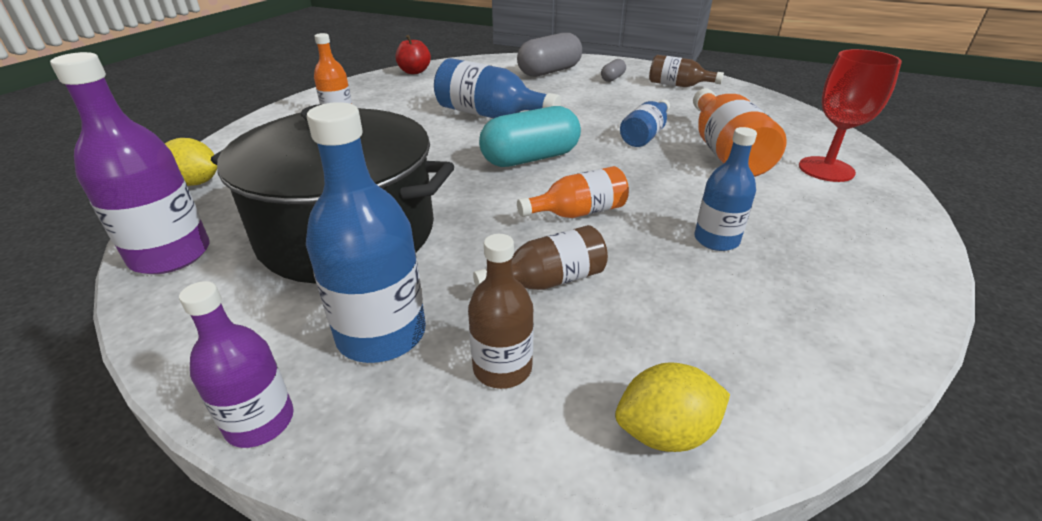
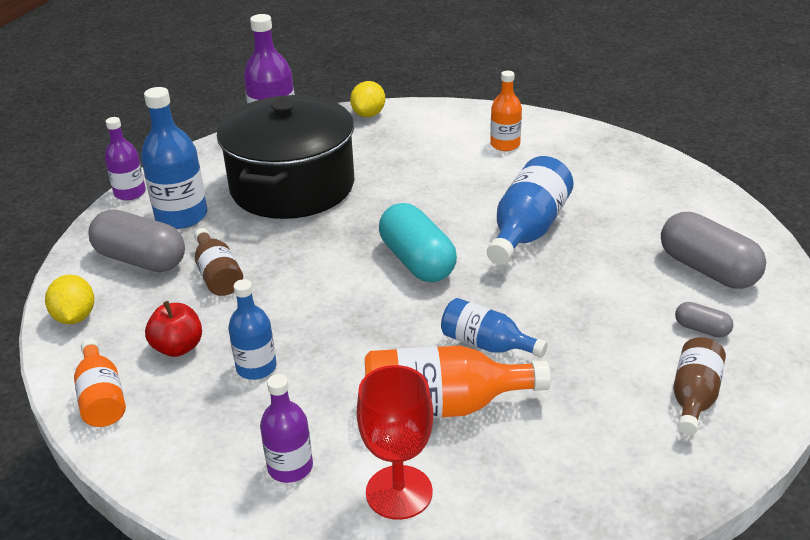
camera: 90 degrees right, 0 degrees up
red apple [396,35,431,74] -> red apple moved to [145,301,202,357]
brown bottle [468,234,534,389] -> grey capsule [88,210,185,272]
orange bottle [517,166,629,218] -> orange bottle moved to [74,338,126,427]
none -> purple bottle [260,374,313,483]

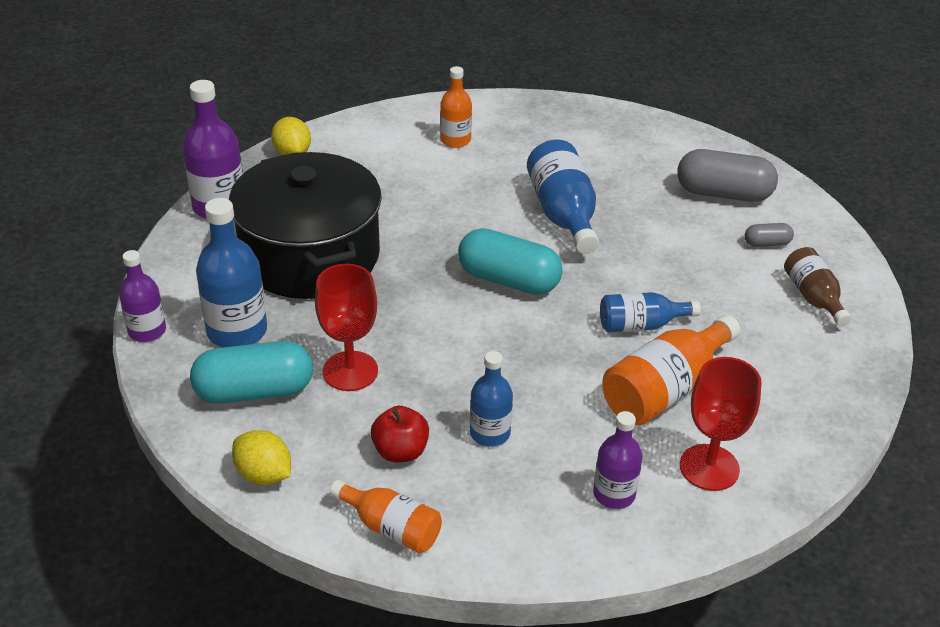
camera: 40 degrees left, 5 degrees up
grey capsule [88,210,185,272] -> turquoise capsule [190,341,313,404]
brown bottle [194,228,243,296] -> red goblet [315,264,378,391]

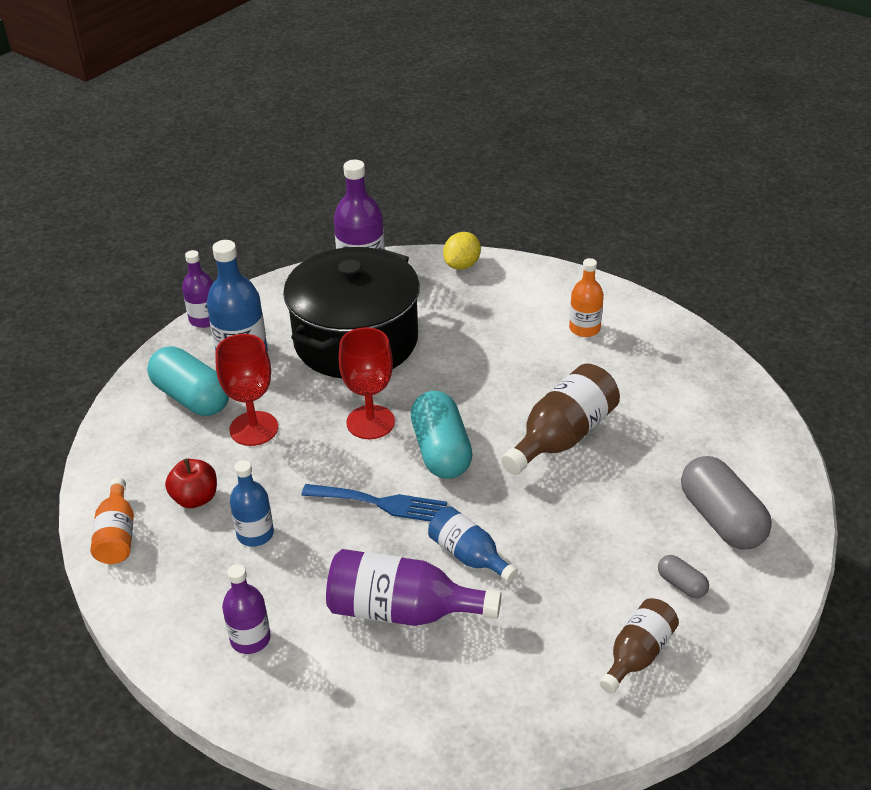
camera: 55 degrees right, 0 degrees up
yellow lemon [232,430,291,485] -> none
blue bottle [527,139,599,254] -> brown bottle [501,364,620,475]
orange bottle [602,315,740,425] -> purple bottle [326,549,502,626]
red goblet [680,357,762,491] -> red goblet moved to [339,327,395,439]
none -> blue fork [301,484,447,521]

